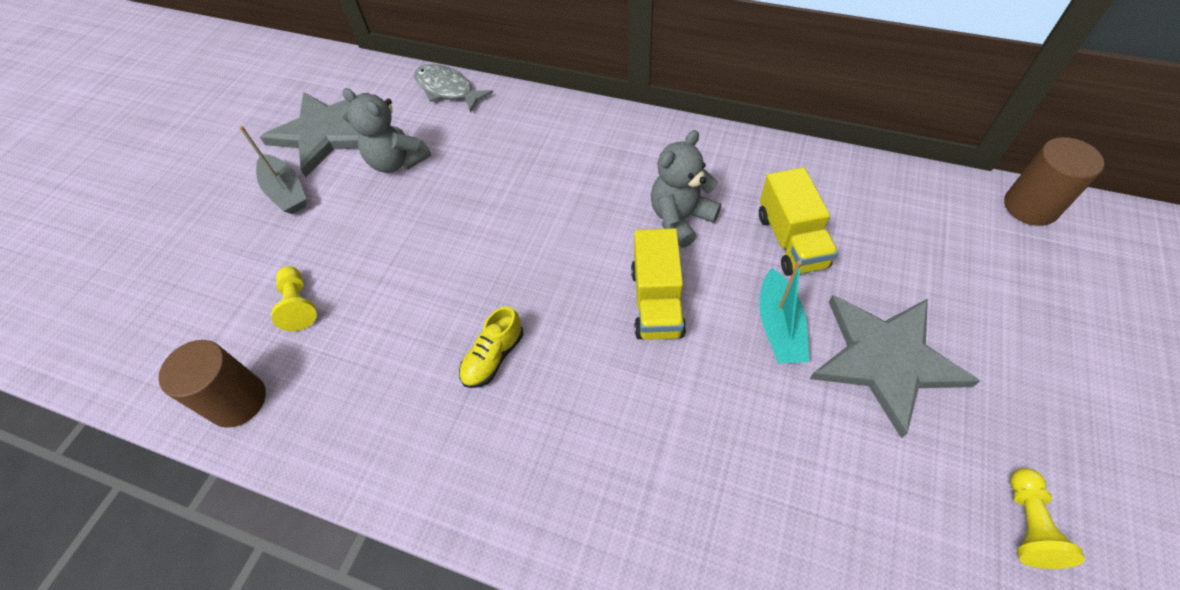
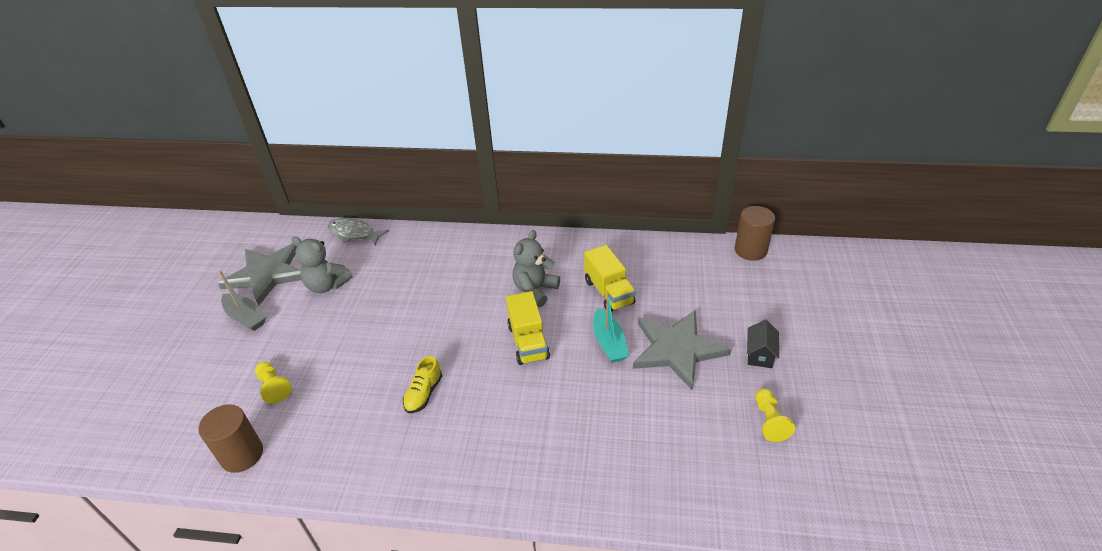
camera: 15 degrees left, 15 degrees down
none -> black house [747,319,779,368]

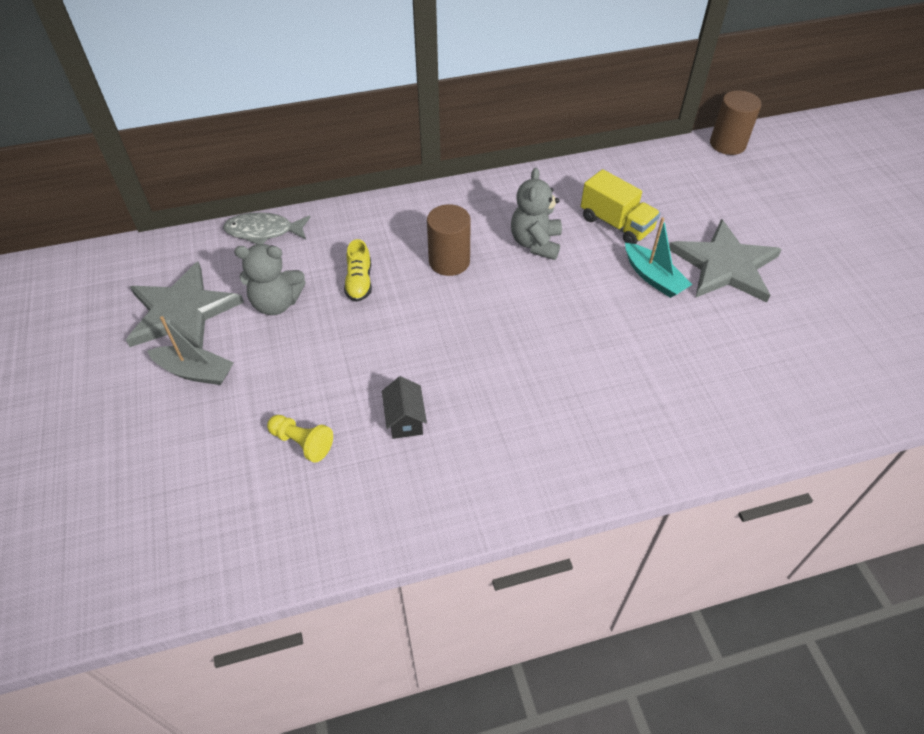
camera: 25 degrees left, 10 degrees up
brown cylinder [198,404,263,473] -> brown cylinder moved to [427,204,471,276]
yellow shoe [403,356,442,413] -> yellow shoe moved to [344,239,372,302]
yellow truck [506,291,550,365] -> none
black house [747,319,779,368] -> black house moved to [382,376,427,439]
yellow pawn [755,388,795,442] -> none

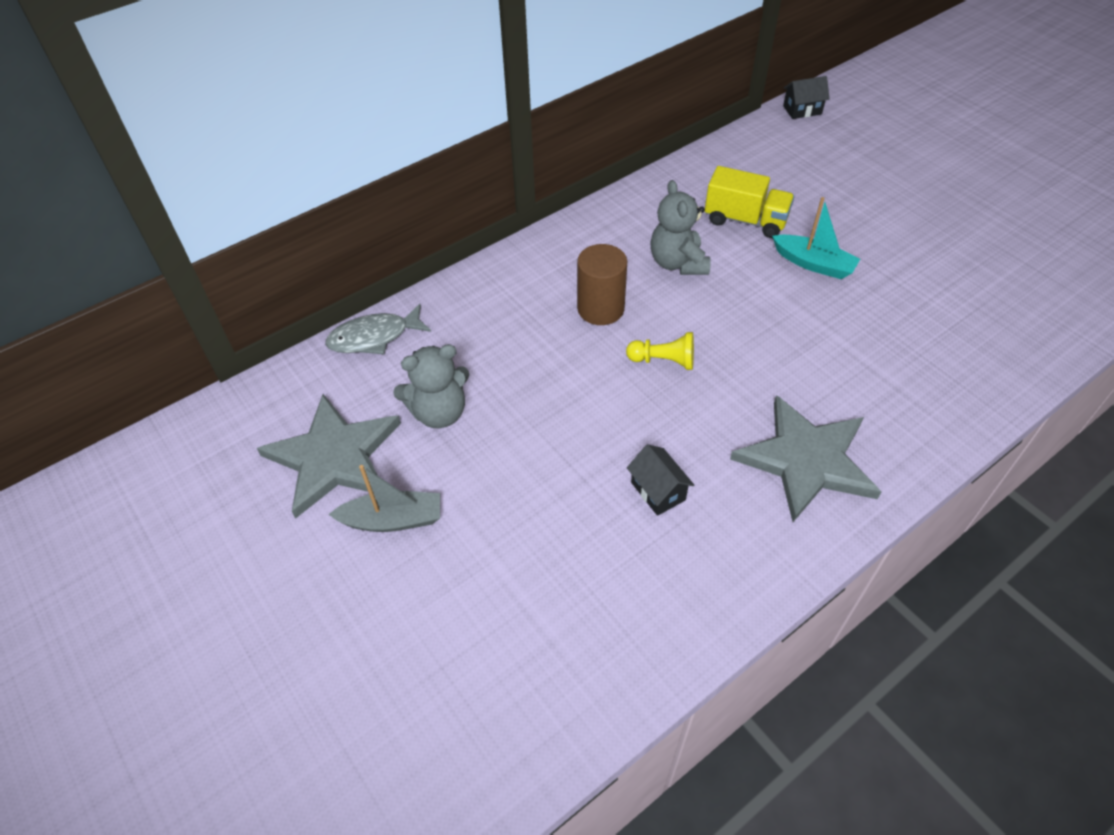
camera: 20 degrees left, 0 degrees up
yellow pawn [267,415,333,463] -> yellow pawn moved to [626,332,694,370]
yellow shoe [344,239,372,302] -> none
grey star [669,219,782,302] -> grey star moved to [730,395,881,522]
brown cylinder [710,90,761,155] -> black house [783,76,830,119]

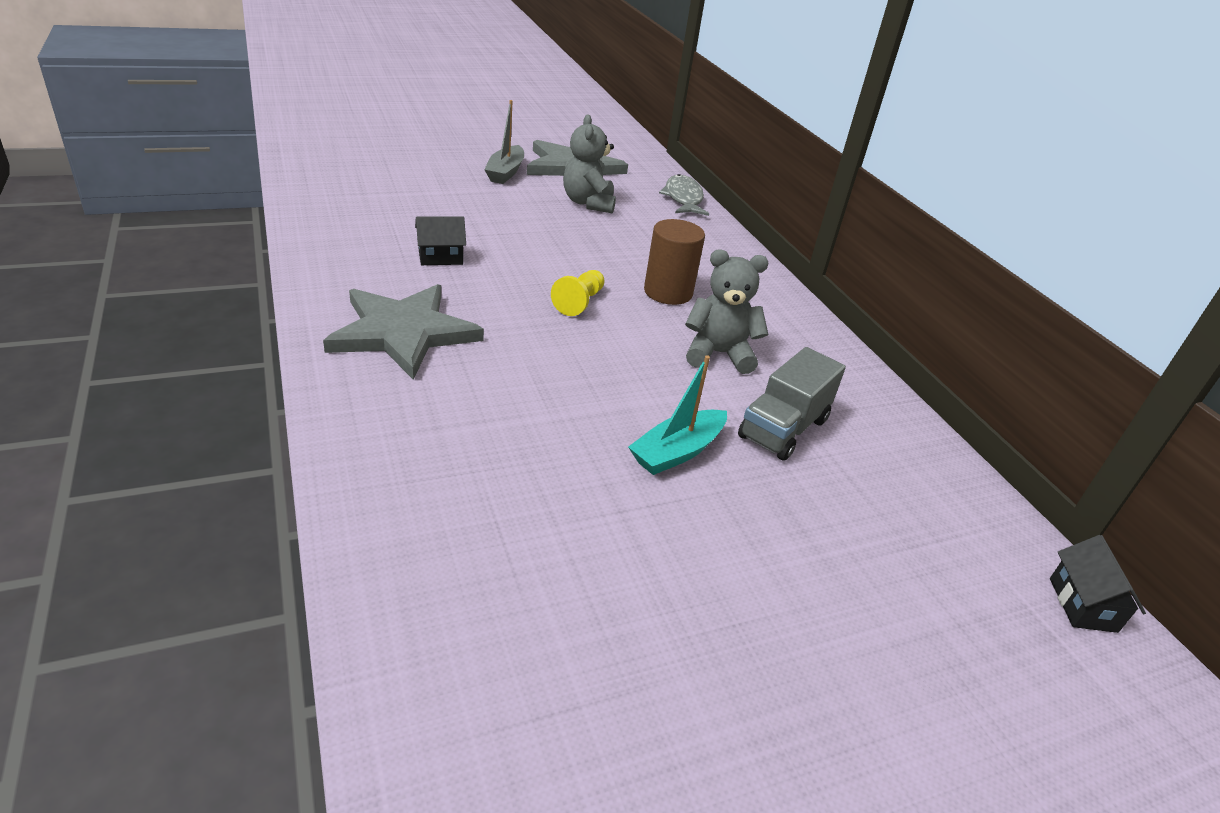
camera: 100 degrees right, 15 degrees down
yellow truck [705,166,795,238] -> grey truck [738,347,846,461]

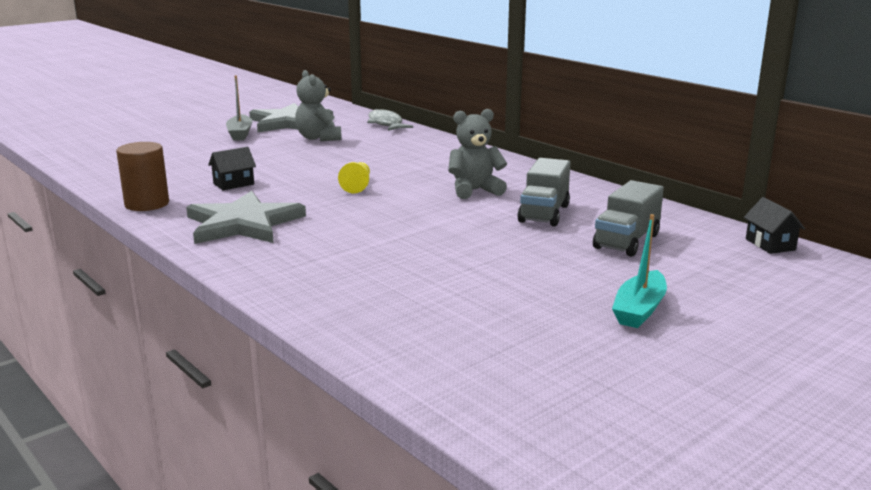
camera: 15 degrees left, 15 degrees down
turquoise boat [628,355,727,475] -> turquoise boat moved to [612,214,667,328]
brown cylinder [644,219,705,305] -> brown cylinder moved to [116,142,169,211]
none -> grey truck [593,180,664,257]

